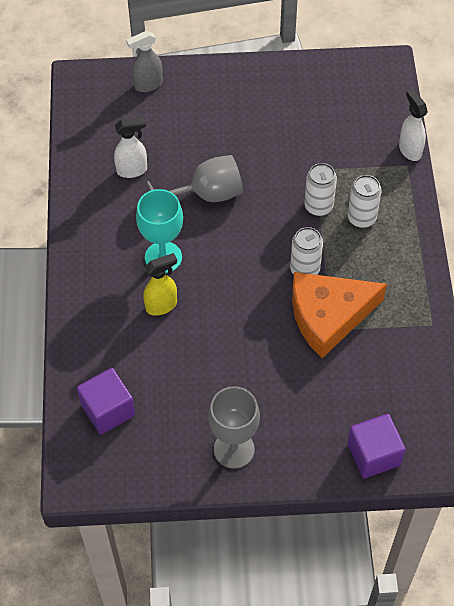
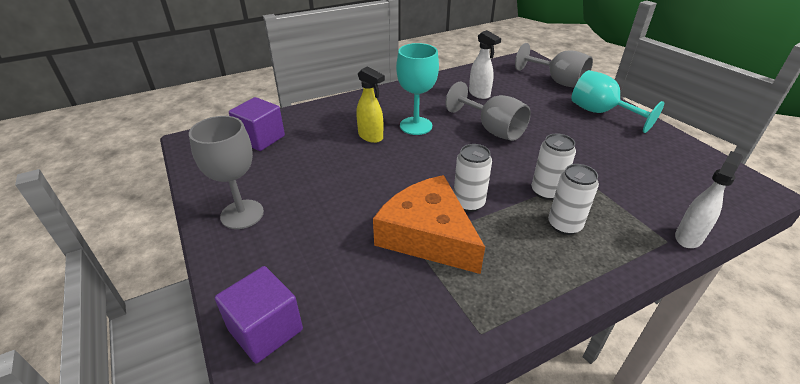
camera: 65 degrees right, 20 degrees down
grey spray bottle [126,31,163,92] -> grey goblet [515,43,593,87]
none -> turquoise goblet [571,70,664,133]

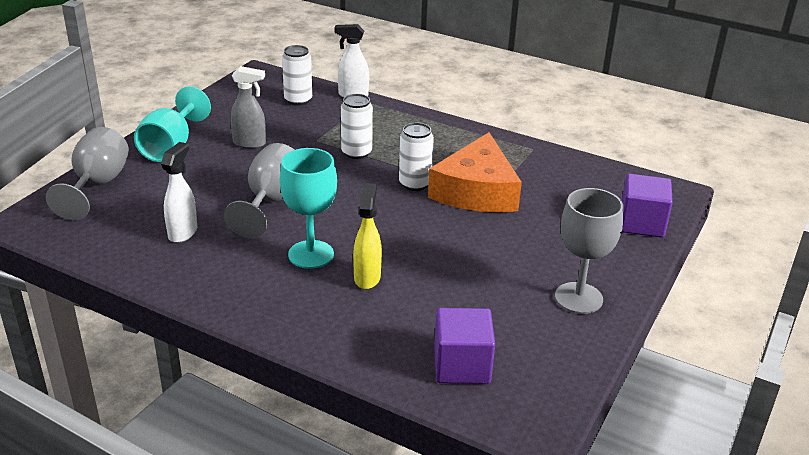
camera: 125 degrees left, 5 degrees down
white can [548,164,599,235] -> white can moved to [282,45,312,106]
none -> grey spray bottle [230,66,266,149]

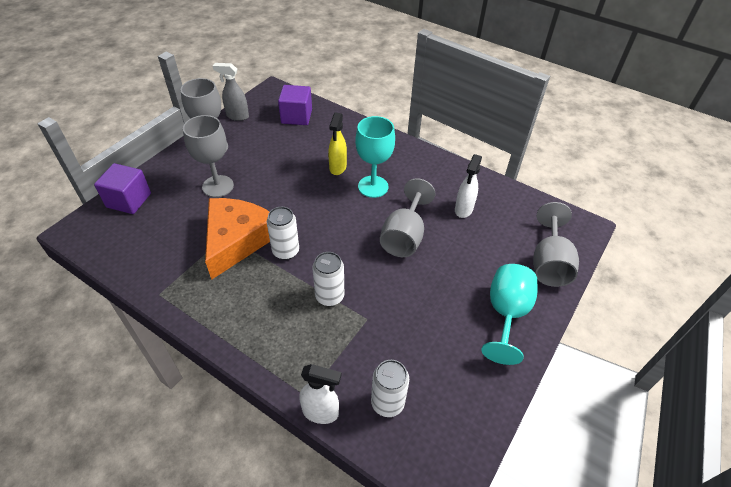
camera: 175 degrees left, 15 degrees up
grey spray bottle [230,66,266,149] -> grey spray bottle moved to [213,63,249,121]
none -> grey goblet [183,115,234,197]

